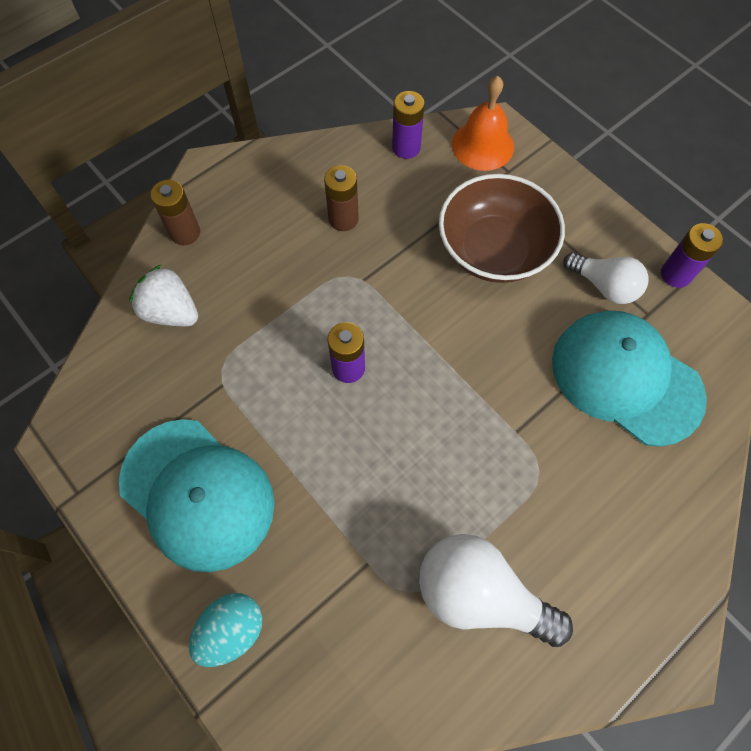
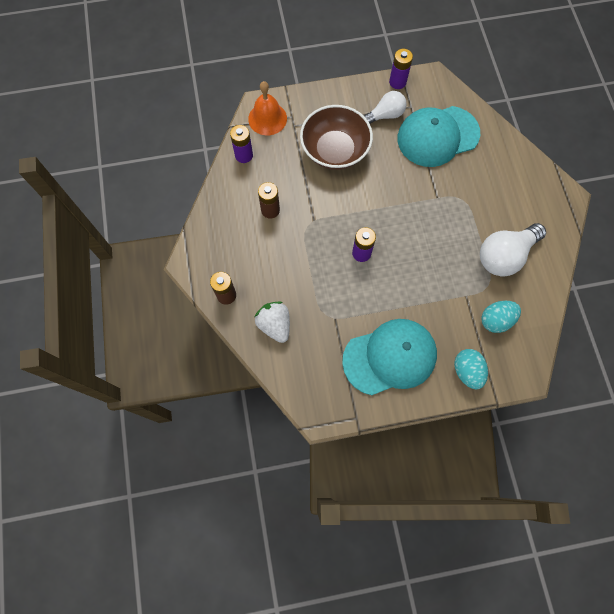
camera: 60 degrees left, 5 degrees up
white strawberry [129,264,198,326] -> white strawberry turned 90 degrees clockwise [254,301,290,343]
none -> turquoise egg [481,301,521,333]

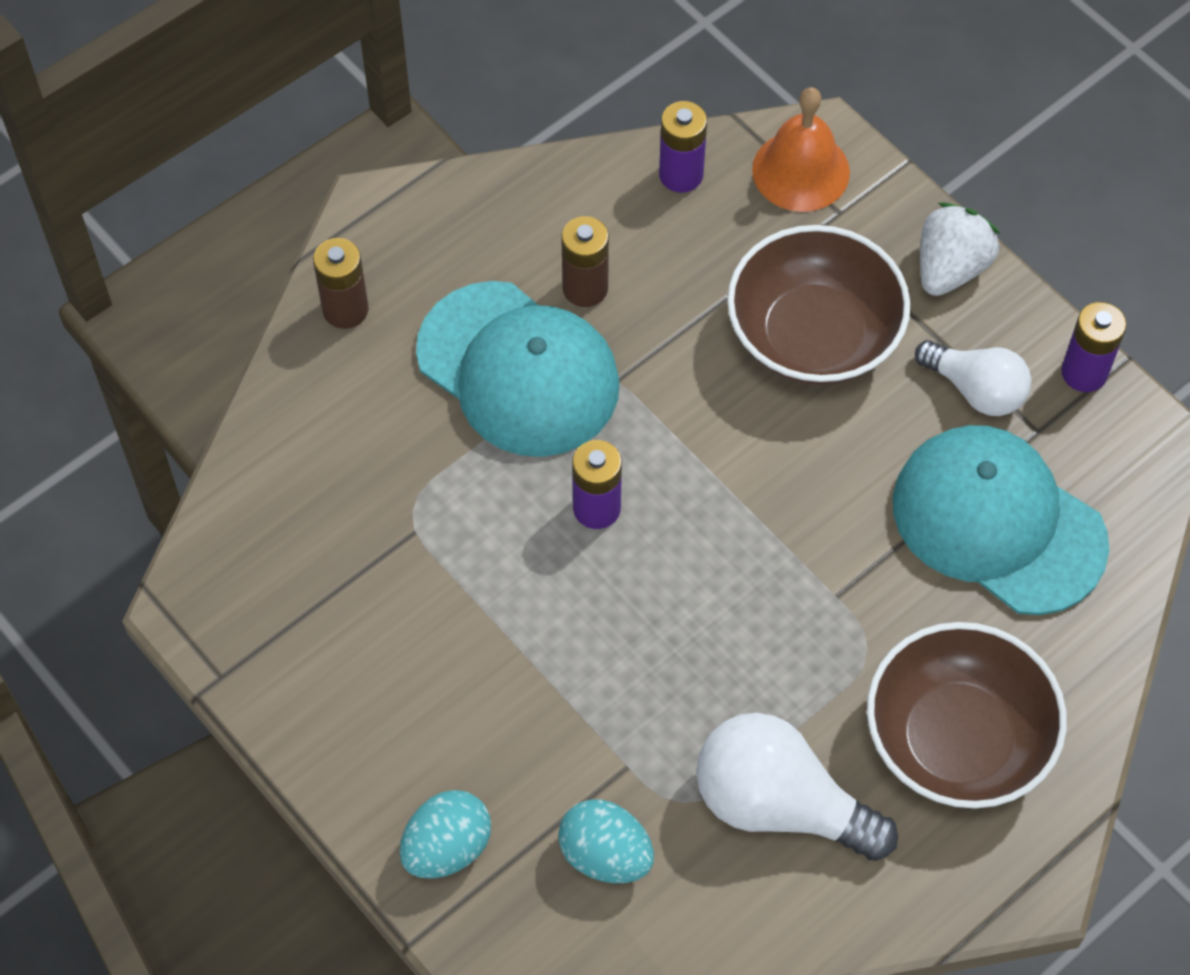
camera: 60 degrees right, 10 degrees down
white strawberry [254,301,290,343] -> white strawberry moved to [920,202,1000,296]
turquoise cap [342,319,437,395] -> turquoise cap moved to [416,281,620,457]
none -> brown bowl [867,622,1067,809]

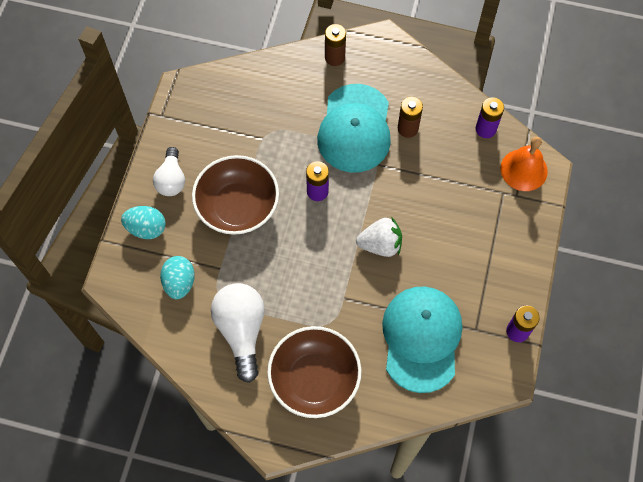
camera: 55 degrees right, 5 degrees up
brown bowl [727,225,911,385] -> brown bowl moved to [192,155,279,235]
white light bulb [915,340,1032,416] -> white light bulb moved to [153,147,185,196]
white strawberry [920,202,1000,296] -> white strawberry moved to [356,216,402,257]

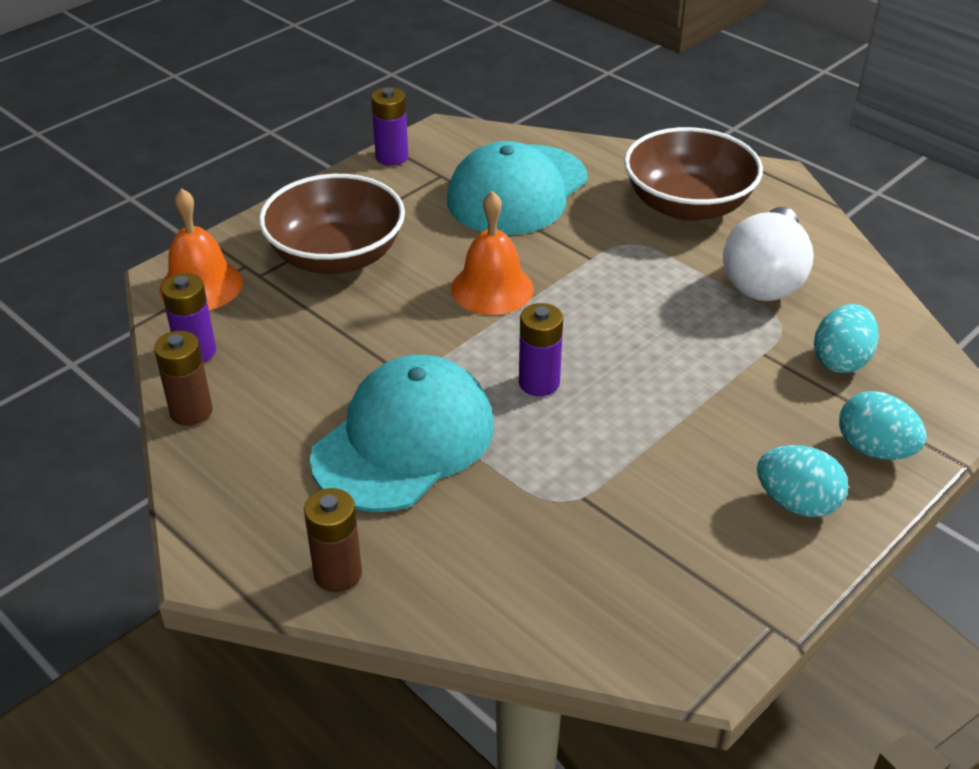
camera: 150 degrees left, 25 degrees down
white light bulb [153,147,185,196] -> turquoise egg [757,445,848,517]
brown bowl [192,155,279,235] -> brown bowl moved to [259,174,405,274]
white strawberry [356,216,402,257] -> orange bell [451,191,533,315]
brown battery [398,97,423,138] -> brown battery moved to [154,331,213,426]

